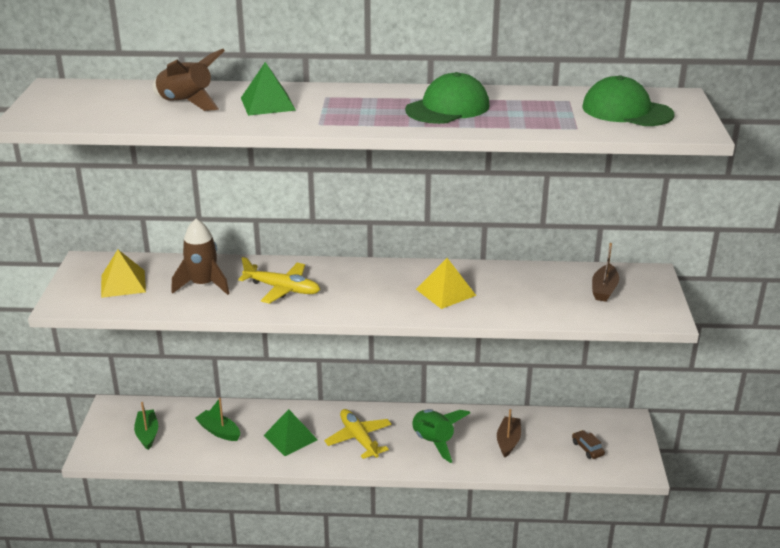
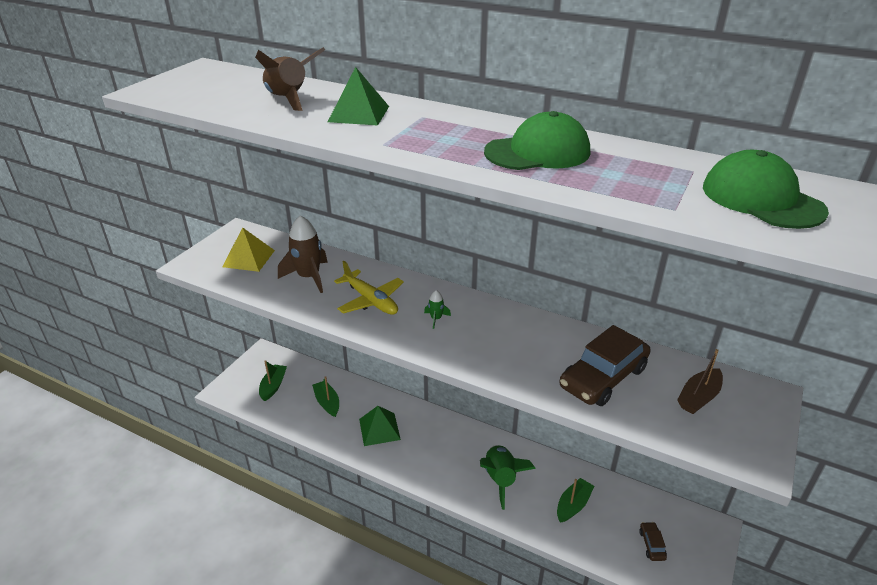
camera: 25 degrees right, 5 degrees up
yellow plane [324,409,392,459] -> none
yellow pyramid [416,258,476,309] -> none
brown boat [497,409,521,457] -> green boat [557,478,594,523]
none -> green rocket [424,290,451,329]
none -> brown car [559,325,651,406]

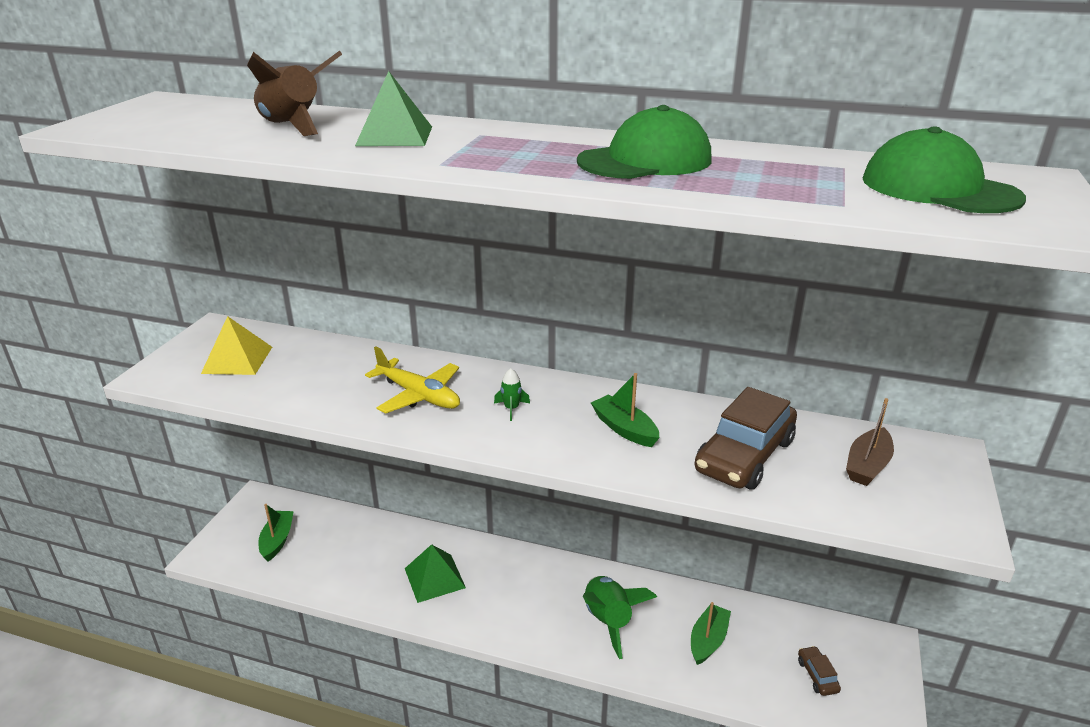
camera: 10 degrees left, 5 degrees down
brown rocket [278,215,328,293] -> none
green boat [312,376,339,417] -> green boat moved to [591,373,659,447]

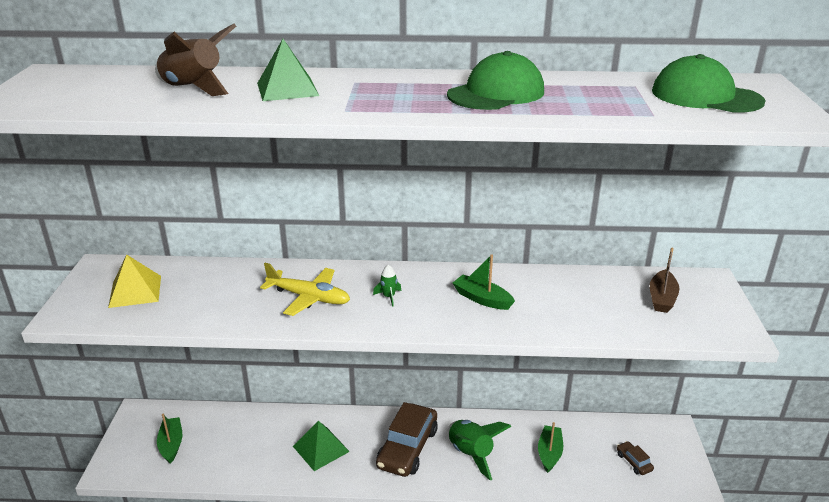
camera: 15 degrees left, 0 degrees up
brown car [695,387,797,489] -> brown car moved to [376,402,438,477]

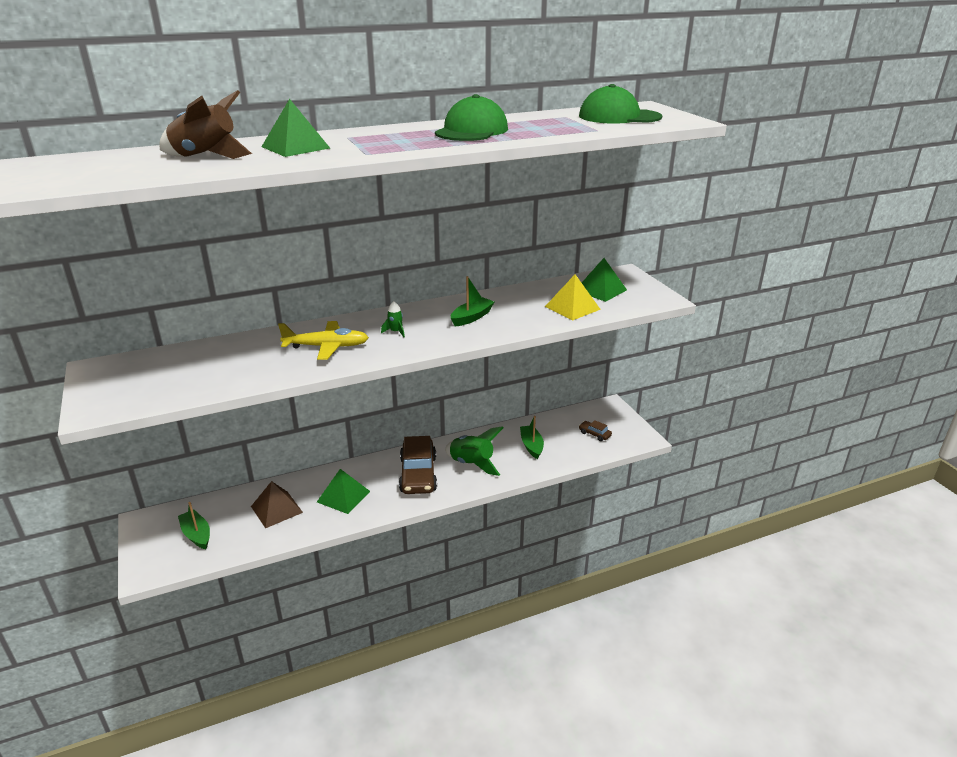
camera: 25 degrees left, 0 degrees up
yellow pyramid [108,255,161,308] -> yellow pyramid moved to [545,274,601,321]
green boat [453,254,515,310] -> green boat turned 120 degrees clockwise [451,276,494,326]
brown boat [650,248,679,313] -> green pyramid [582,258,627,302]
none -> brown pyramid [251,481,303,528]

